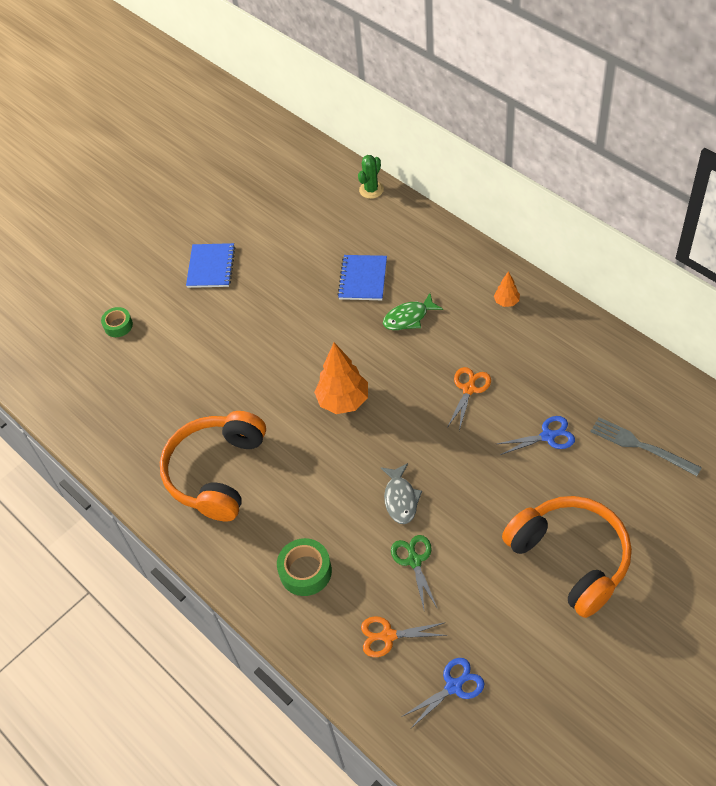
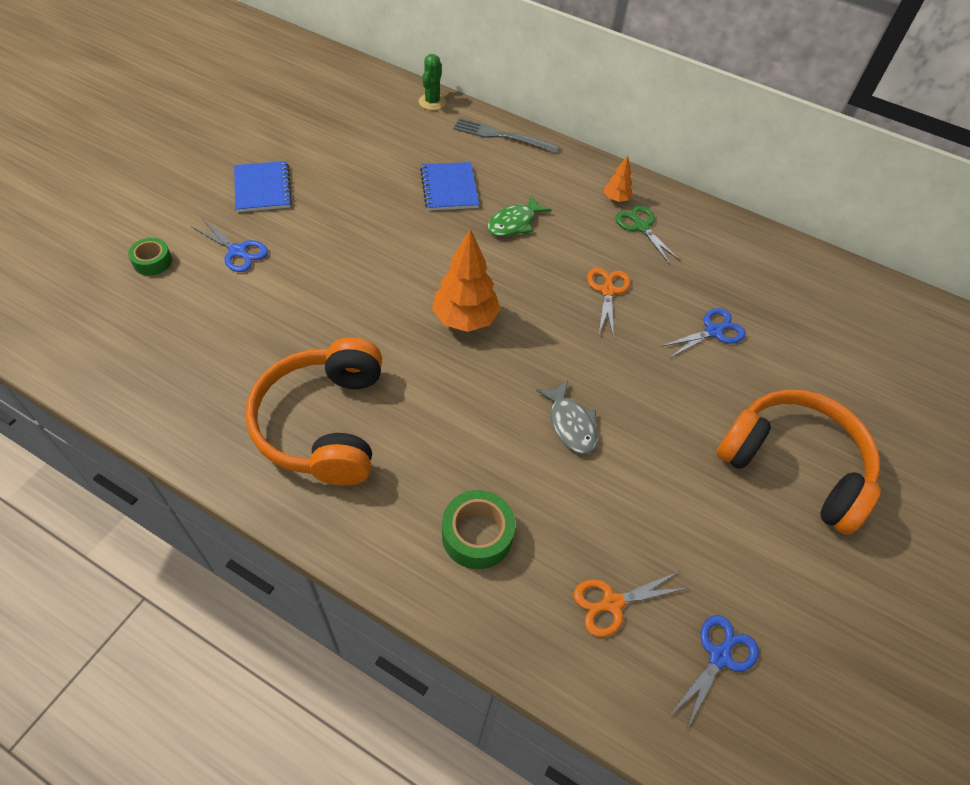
camera: 25 degrees left, 0 degrees up
green scissors [391,535,438,609] -> green scissors moved to [615,206,681,265]
grey fork [590,417,702,476] -> grey fork moved to [453,118,559,153]
none -> blue scissors [191,219,268,272]

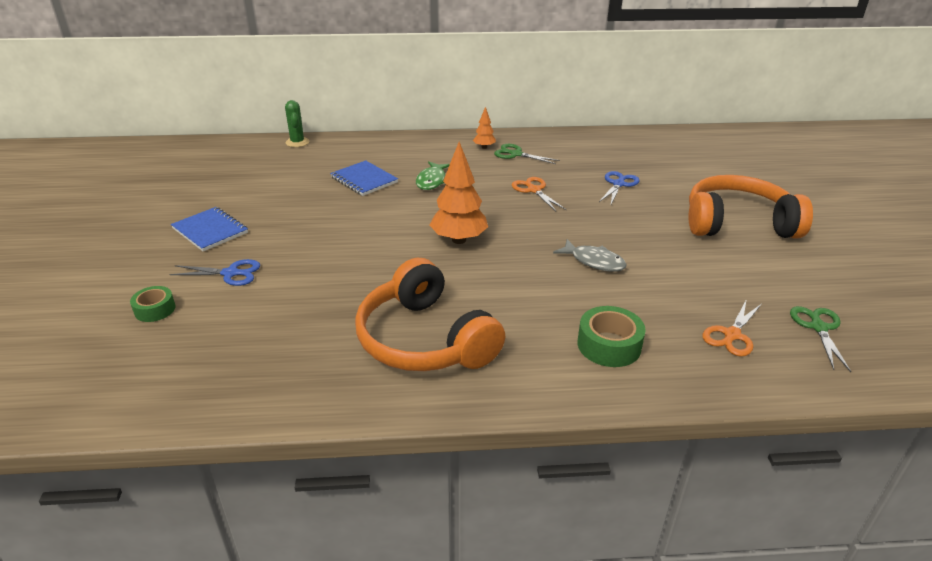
camera: 30 degrees left, 20 degrees down
grey fork [453,118,559,153] -> none
blue scissors [669,615,759,731] -> green scissors [790,306,851,372]

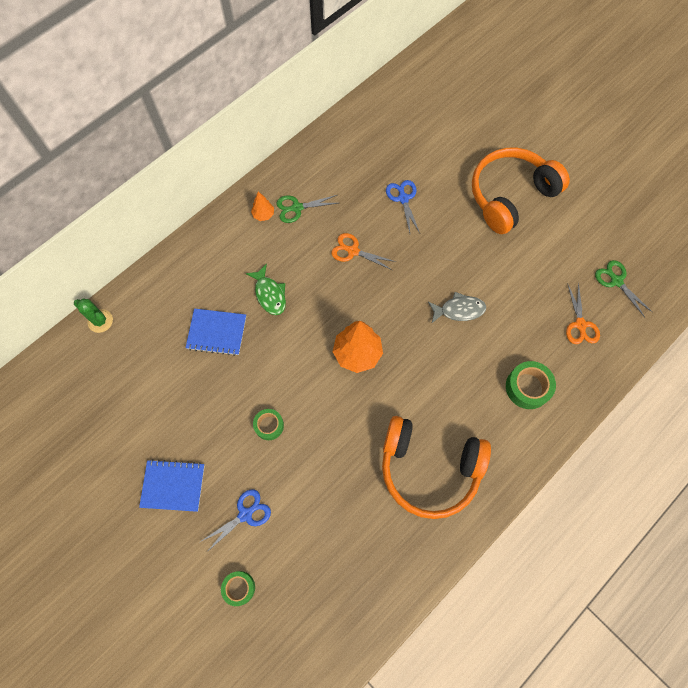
camera: 40 degrees left, 35 degrees up
none -> green tape [253,409,284,440]

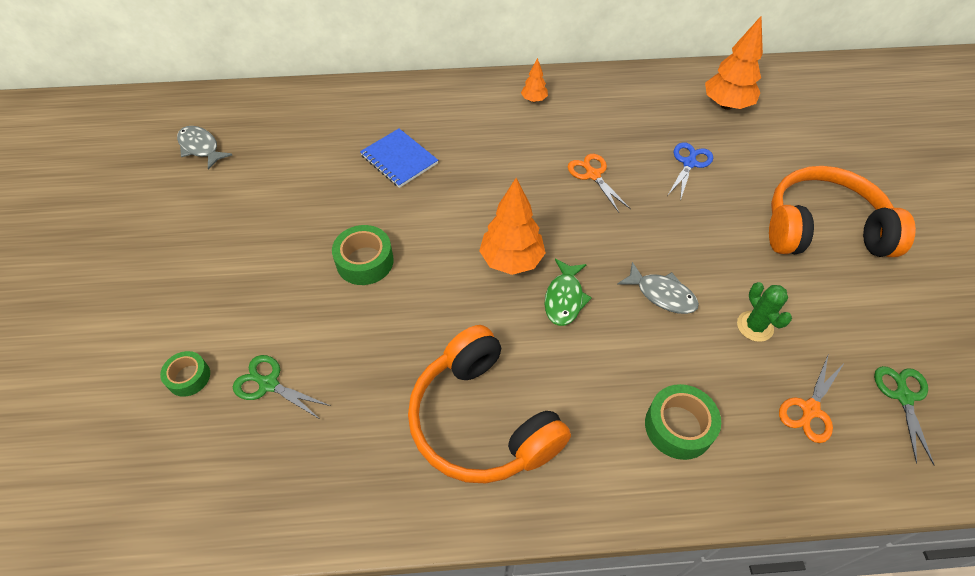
camera: 40 degrees right, 15 degrees down
green cactus [74,298,113,333] -> green cactus moved to [737,282,792,342]
blue notebook [139,459,205,512] -> none
blue scissors [200,489,271,553] -> none
green fish [246,264,286,315] -> green fish moved to [544,259,592,326]
green tape [253,409,284,440] -> green tape [332,225,394,285], size x1.55
green scissors [276,195,338,223] -> green scissors moved to [233,355,331,420]
none -> grey fish [177,126,232,170]
none -> orange tree [705,16,763,110]

